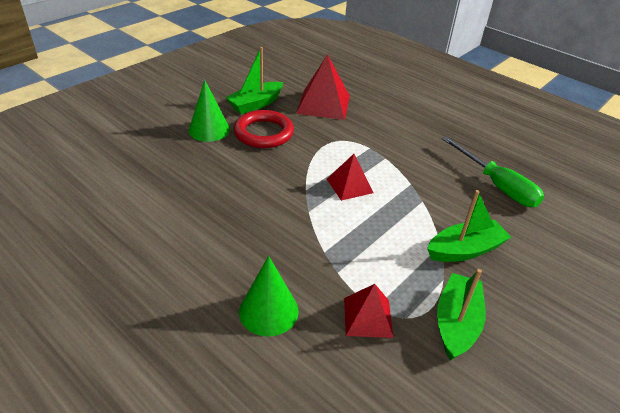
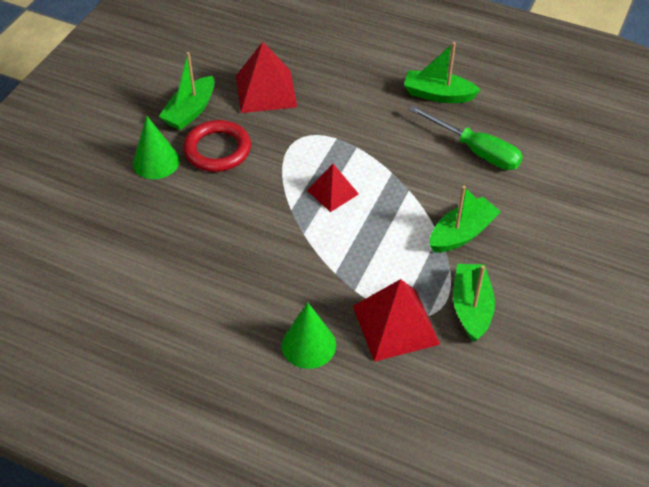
camera: 15 degrees left, 10 degrees up
red pyramid [344,284,393,338] -> red pyramid [353,279,440,362], size x1.64
none -> green boat [404,42,481,103]

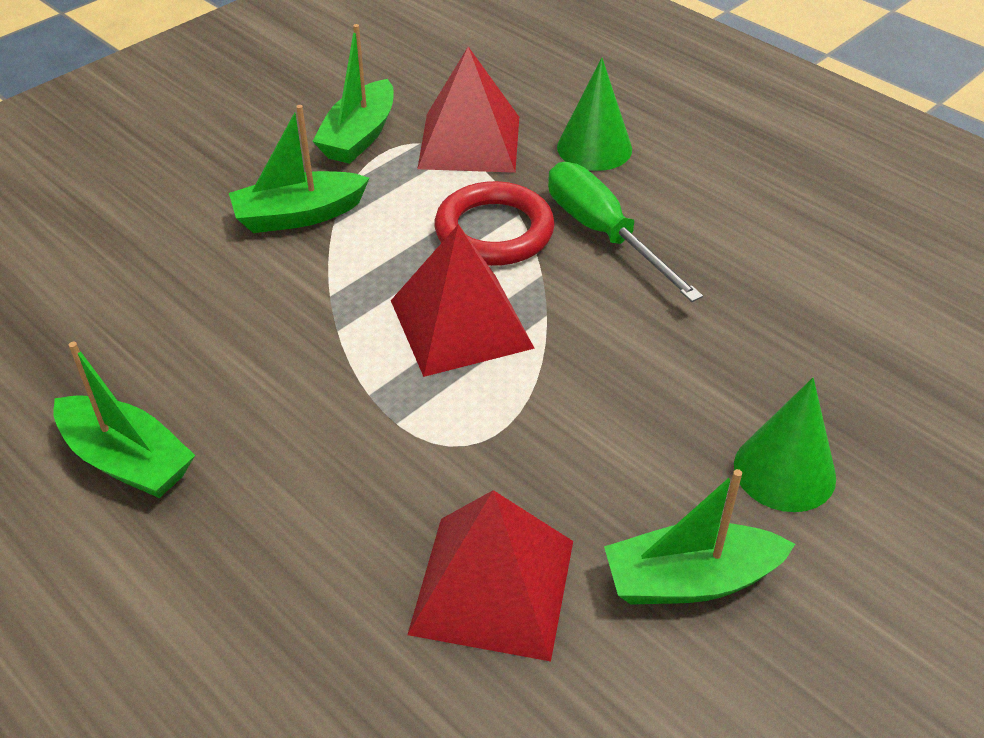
camera: 160 degrees left, 5 degrees down
green boat [159,52,215,130] -> green boat turned 150 degrees counterclockwise [604,469,795,605]
red ring [183,120,251,172] -> red ring moved to [435,181,555,266]
red pyramid [307,164,359,212] -> red pyramid [391,224,535,377], size x1.64
green screwdriver [409,105,523,170] -> green screwdriver moved to [548,162,703,302]

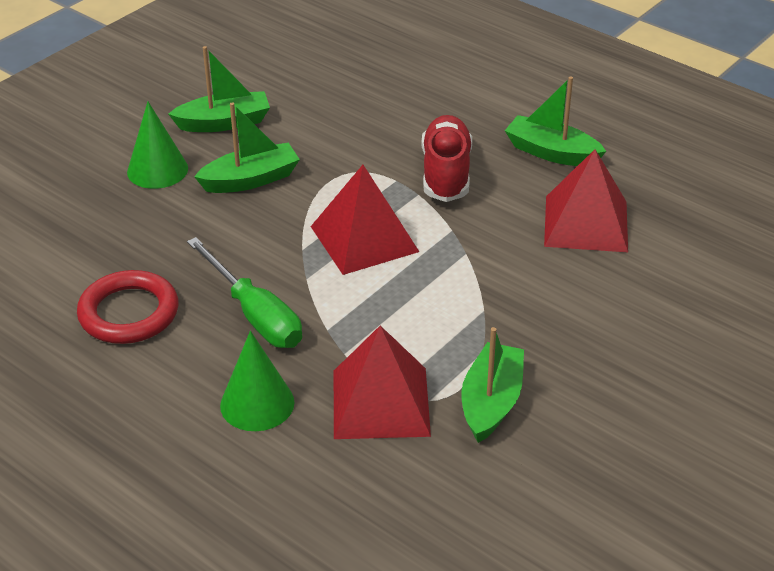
camera: 175 degrees right, 5 degrees down
green boat [229,105,370,233] -> green boat moved to [194,103,300,193]
red pyramid [407,490,573,661] -> red pyramid moved to [544,149,628,252]
red ring [435,181,555,266] -> red ring moved to [77,270,178,344]
none -> red shoe [421,115,472,202]

